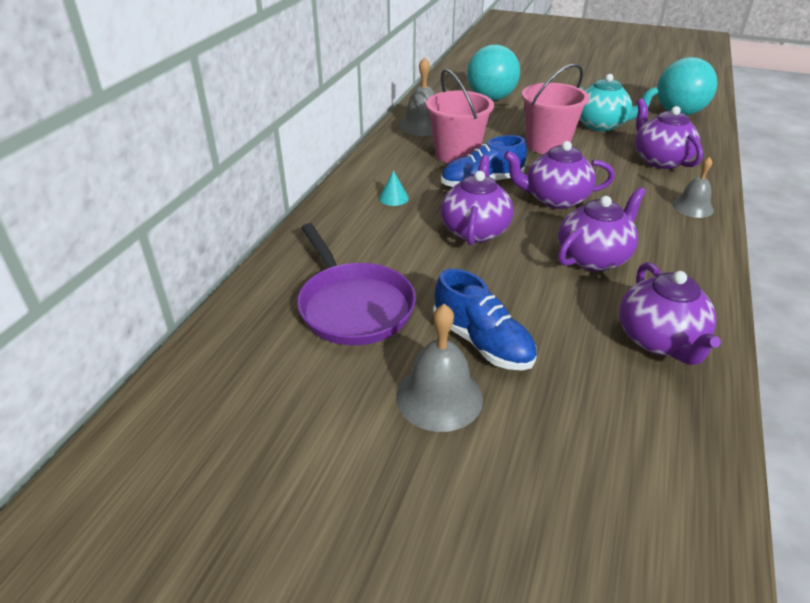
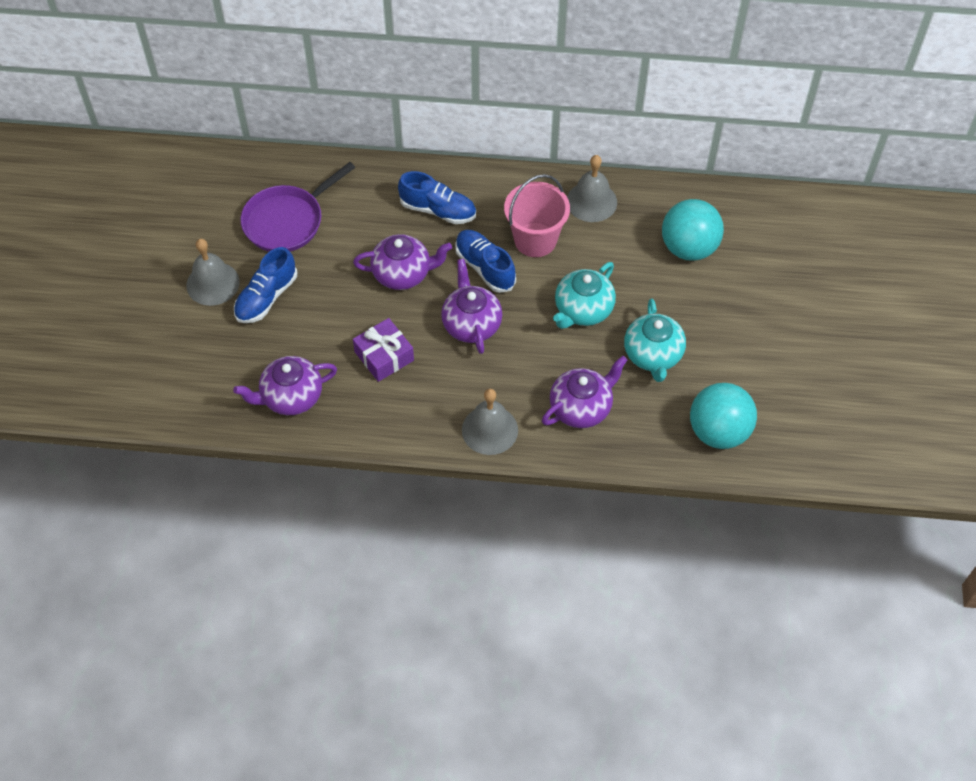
camera: 75 degrees right, 20 degrees up
turquoise cone [379,171,409,206] -> blue shoe [398,171,476,224]
pink bucket [522,63,589,154] -> turquoise teapot [553,262,616,329]
purple teapot [558,187,646,271] -> purple gift [353,318,414,382]
grey bell [672,157,714,218] -> grey bell [462,389,518,455], size x1.52

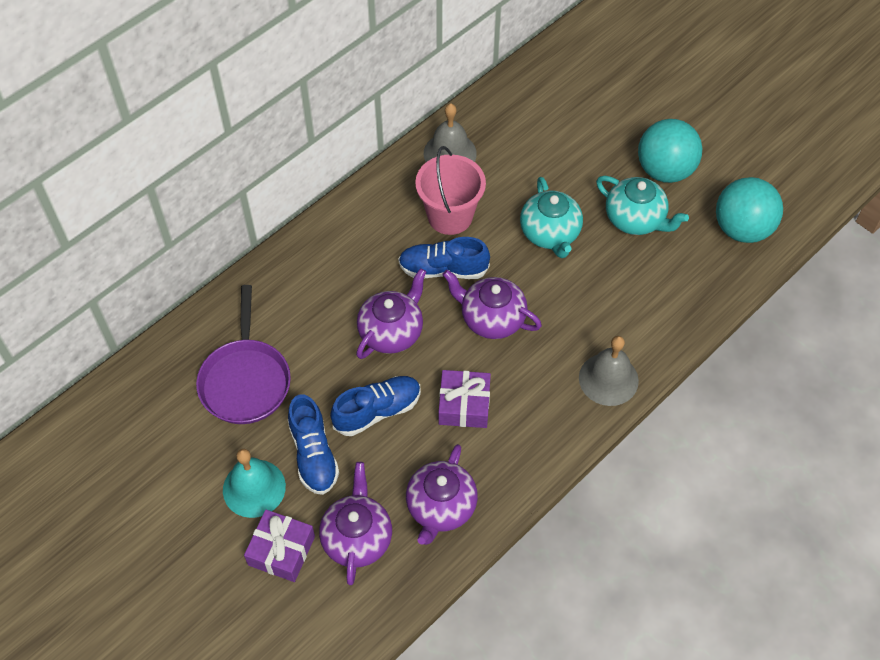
camera: 50 degrees left, 0 degrees up
grey bell [186,239,240,306] -> turquoise bell [223,449,286,518]
blue shoe [398,171,476,224] -> blue shoe moved to [330,376,421,436]
purple teapot [542,356,628,428] -> purple teapot moved to [319,462,392,585]
turquoise ball [662,199,724,261] -> turquoise ball moved to [638,119,702,183]
none -> purple gift [244,509,315,582]

